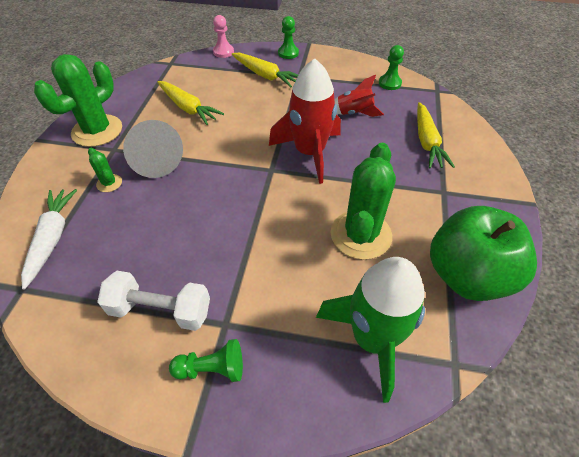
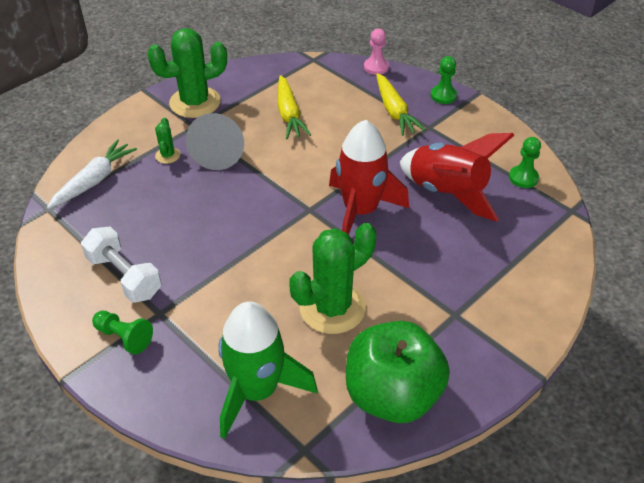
camera: 35 degrees right, 5 degrees down
red rocket [334,75,384,117] -> red rocket [400,133,514,222], size x1.78
yellow carrot [417,102,455,168] -> none

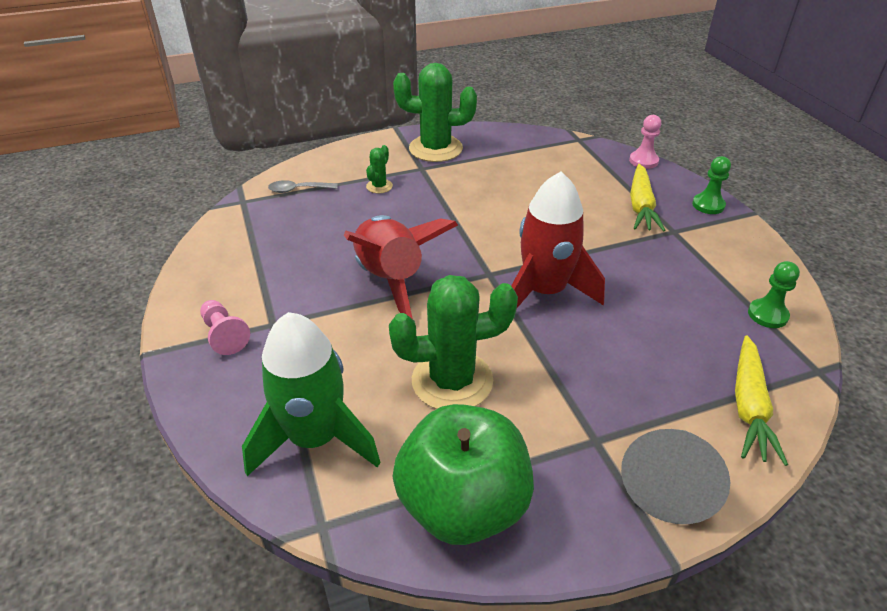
camera: 25 degrees right, 5 degrees down
white carrot [47,140,137,209] -> grey spoon [268,180,337,193]
white dumbbell [81,227,161,303] -> none
green pawn [92,311,153,355] -> pink pawn [200,300,250,355]
grey cone [186,113,244,170] -> grey cone moved to [621,429,730,524]
yellow carrot [278,75,311,139] -> yellow carrot moved to [735,335,788,466]
red rocket [400,133,514,222] -> red rocket moved to [343,215,458,319]

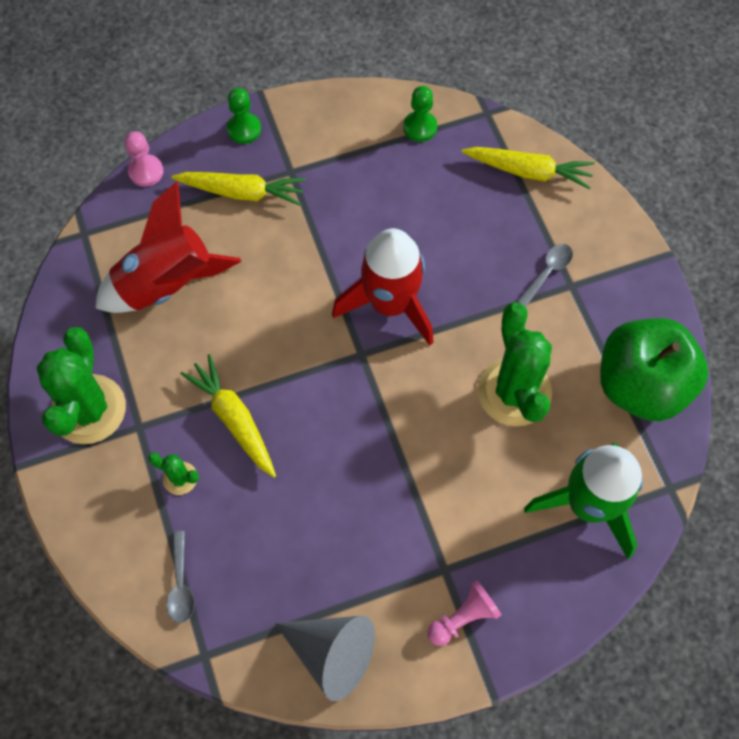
camera: 90 degrees left, 25 degrees up
red rocket [343,215,458,319] -> red rocket moved to [95,182,241,313]
grey cone [621,429,730,524] -> grey cone moved to [275,615,375,701]
none -> yellow carrot [180,354,276,477]
none -> grey spoon [517,244,573,307]

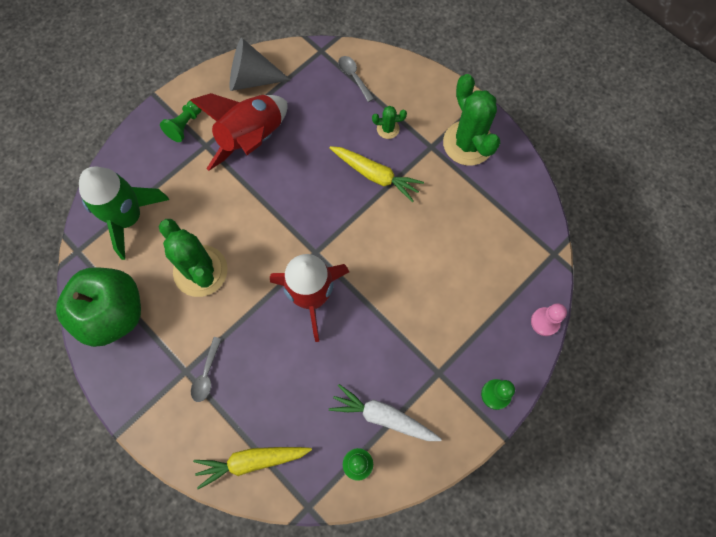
camera: 155 degrees right, 5 degrees up
red rocket [95,182,241,313] -> red rocket moved to [190,93,287,171]
yellow carrot [171,172,306,206] -> none
pink pawn [427,580,502,646] -> green pawn [160,101,201,142]
none -> white carrot [329,384,442,441]

